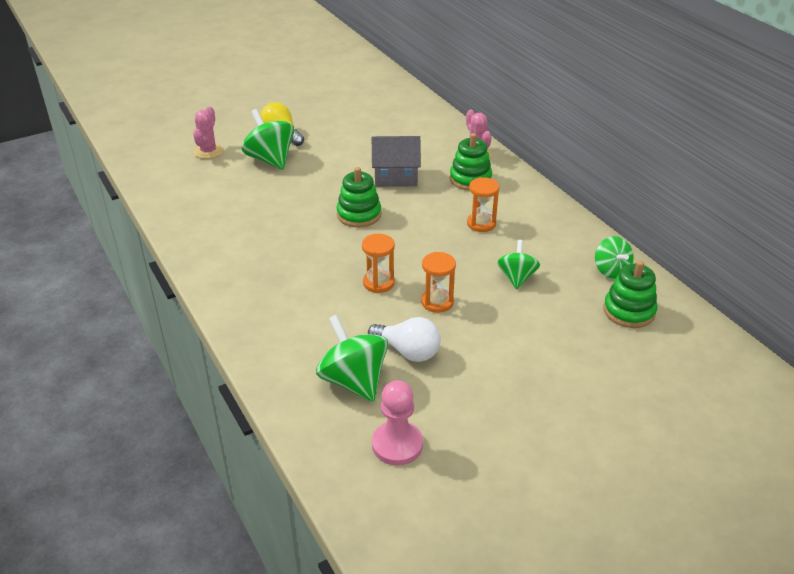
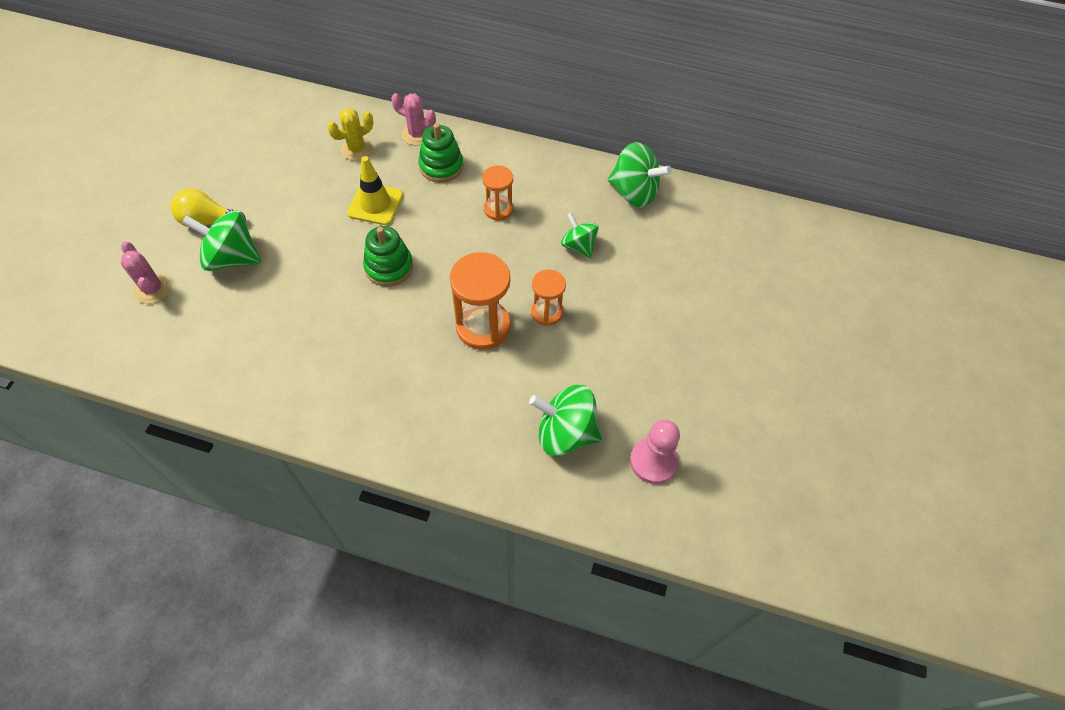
camera: 45 degrees left, 20 degrees up
orange hourglass [362,234,395,293] -> orange hourglass [450,252,511,350], size x1.68
white light bulb [368,317,441,362] -> none
grey house [372,136,421,187] -> yellow traffic cone [347,156,403,225]
green spinning top [595,236,634,279] -> green spinning top [608,142,672,207], size x1.60
green stacking toy [604,260,657,328] -> none
none -> yellow cactus [327,108,373,161]

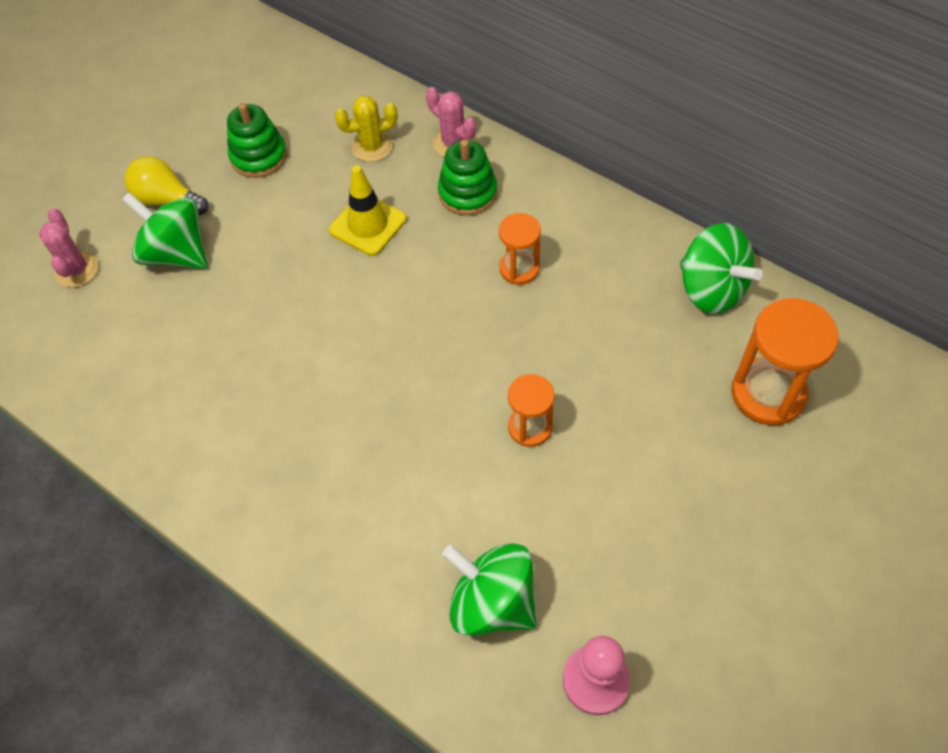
camera: 25 degrees right, 0 degrees up
green stacking toy [363,226,413,287] -> green stacking toy moved to [227,103,287,178]
orange hourglass [450,252,511,350] -> orange hourglass moved to [731,298,839,426]
green spinning top [561,212,599,258] -> none

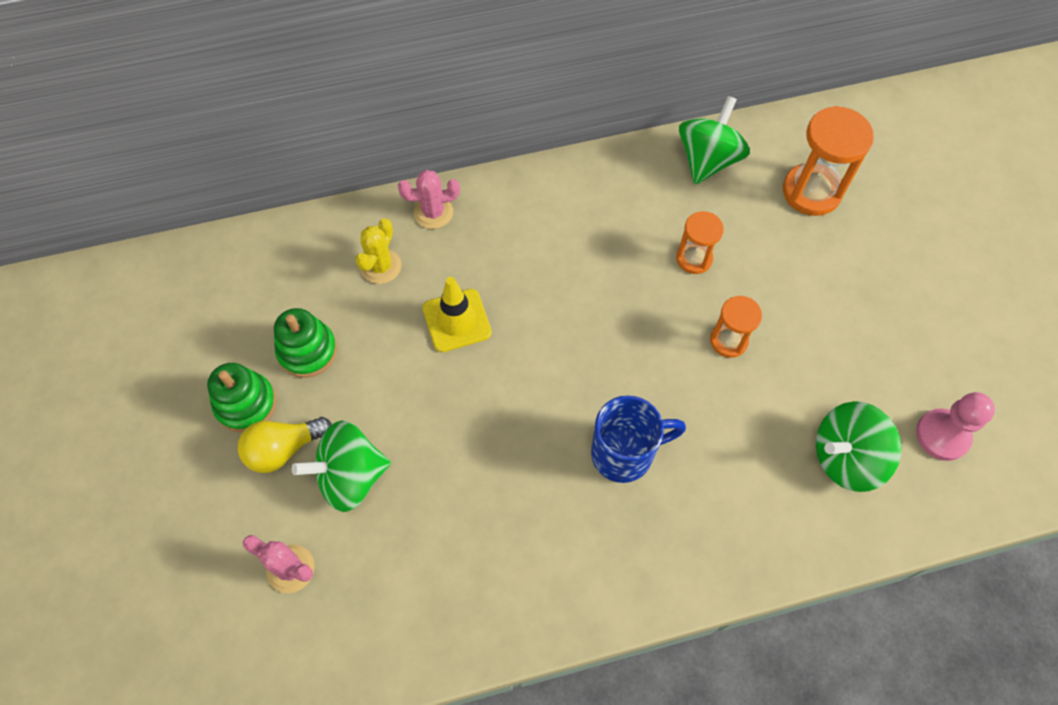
camera: 55 degrees left, 5 degrees up
green stacking toy [438,139,497,216] -> green stacking toy moved to [207,363,276,432]
orange hourglass [499,213,541,285] -> orange hourglass moved to [676,211,724,274]
green spinning top [680,223,763,314] -> green spinning top turned 60 degrees counterclockwise [679,96,750,184]
none -> blue mug [591,395,686,483]

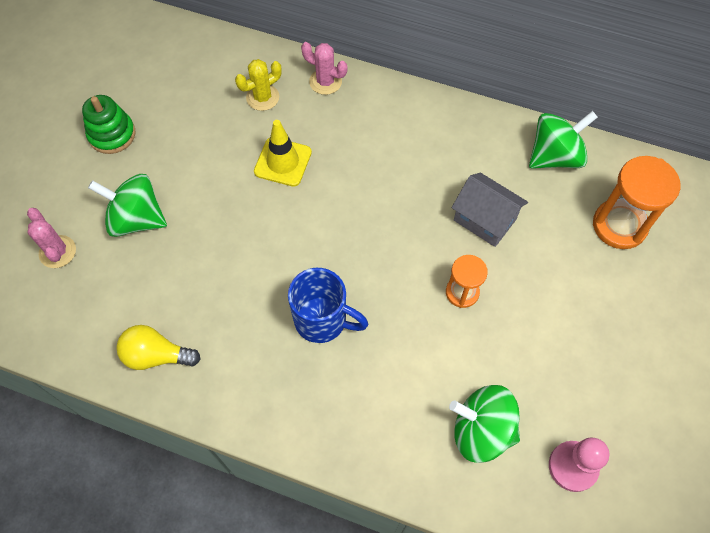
camera: 35 degrees right, 0 degrees up
yellow light bulb [238,417,332,473] -> yellow light bulb moved to [116,325,201,370]
green stacking toy [274,308,337,378] -> none
orange hourglass [676,211,724,274] -> grey house [452,173,528,247]

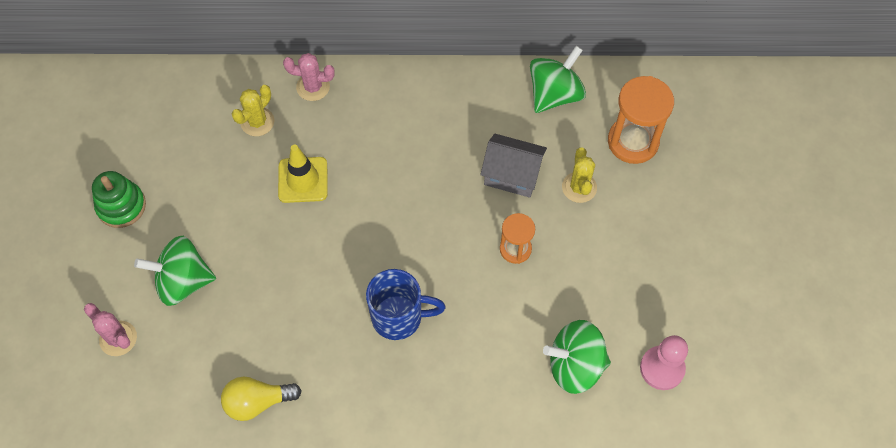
camera: 20 degrees left, 0 degrees up
none -> yellow cactus [562,147,597,203]

